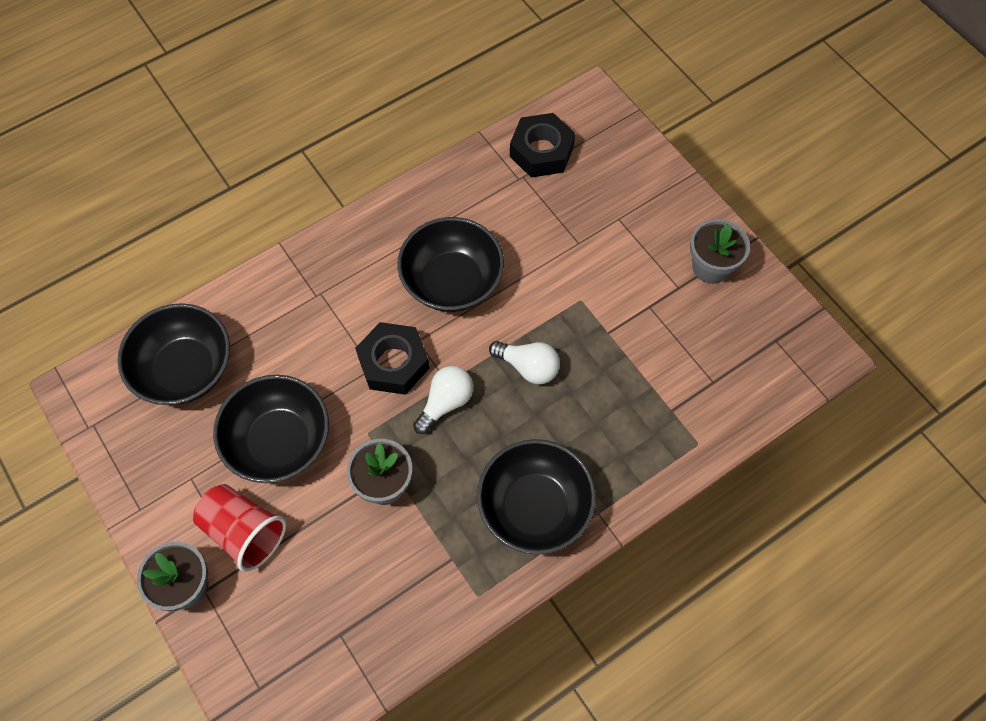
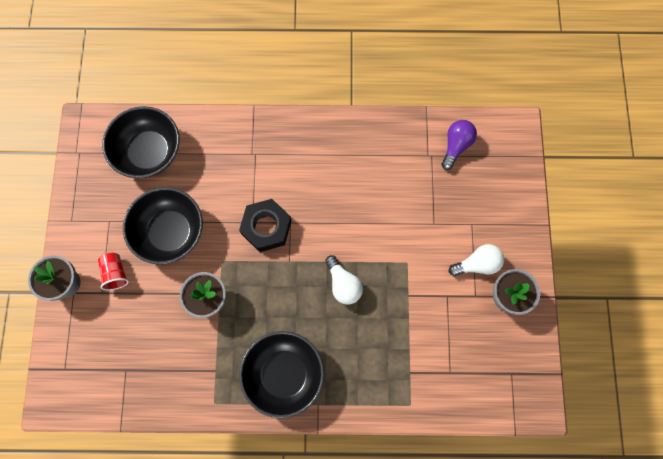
camera: 35 degrees right, 10 degrees up
red cup [193,484,286,572] -> red cup [98,253,129,290], size x0.62
black bowl [397,217,504,312] -> none
white light bulb [413,366,473,434] -> white light bulb moved to [449,244,504,276]
black nut [510,113,575,178] -> purple light bulb [441,120,477,170]

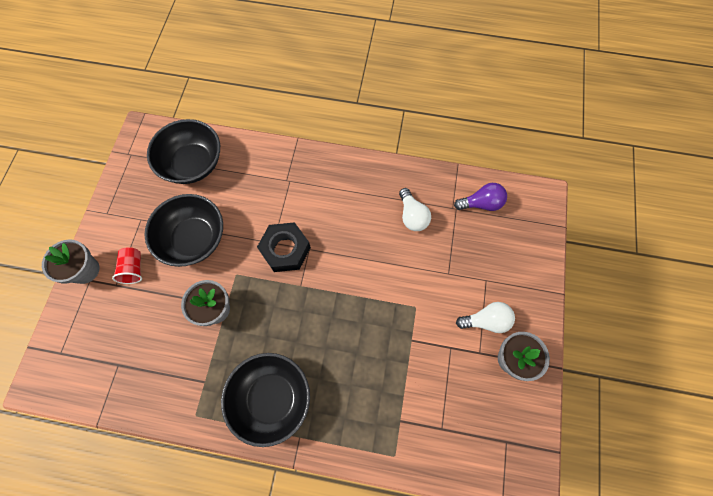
camera: 10 degrees right, 5 degrees down
white light bulb [325,255,363,305] -> white light bulb moved to [399,188,431,231]
purple light bulb [441,120,477,170] -> purple light bulb turned 45 degrees clockwise [454,183,507,211]

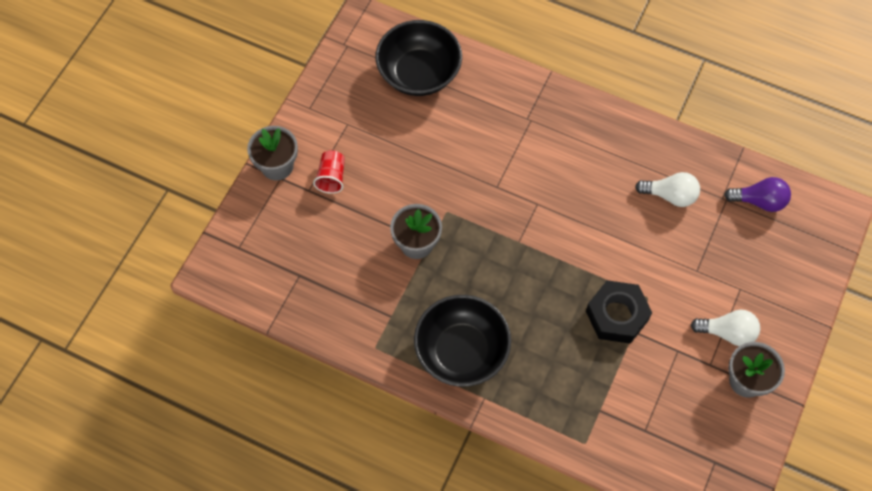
camera: 15 degrees right, 5 degrees down
black bowl [144,194,223,267] -> none
black nut [257,222,311,272] -> black nut moved to [586,280,652,344]
white light bulb [399,188,431,231] -> white light bulb turned 75 degrees counterclockwise [635,172,700,207]

